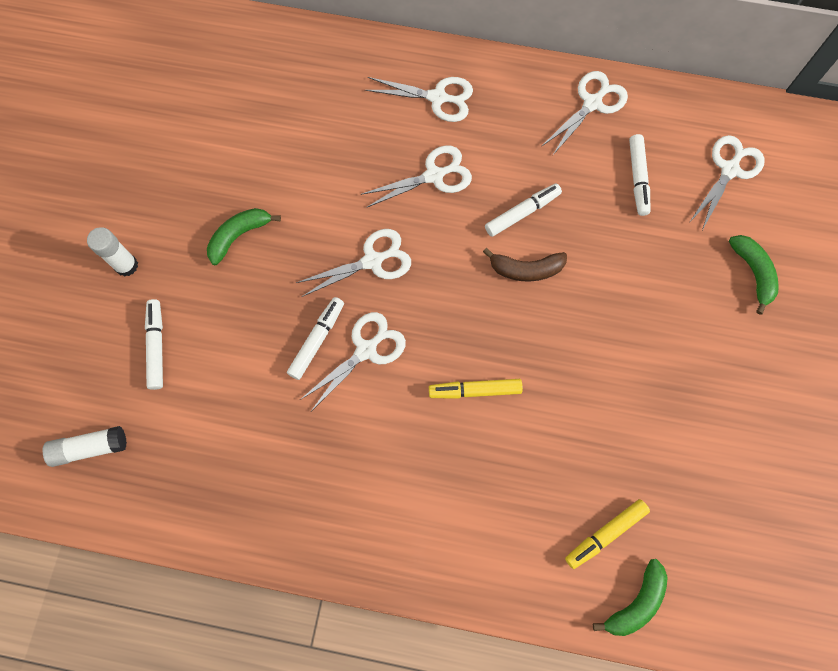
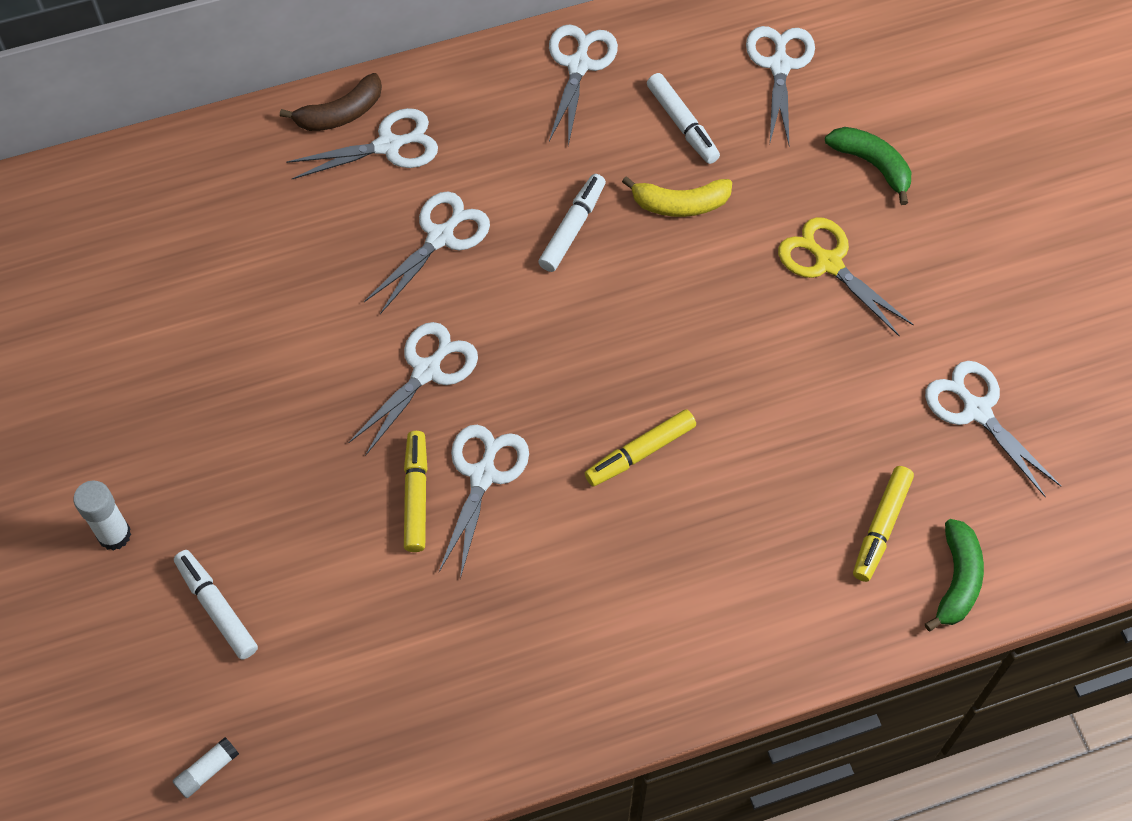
camera: 30 degrees left, 10 degrees down
white glue stick [43,426,127,467] -> white glue stick [173,737,239,798], size x0.64
green banana [207,208,281,265] -> none
white marker [287,297,344,380] -> yellow marker [404,431,428,552]
brown banana [483,248,567,282] -> brown banana moved to [280,73,382,131]
none -> yellow banana [622,176,732,217]
none -> yellow scissors [778,217,914,336]
none -> white scissors [925,361,1061,497]

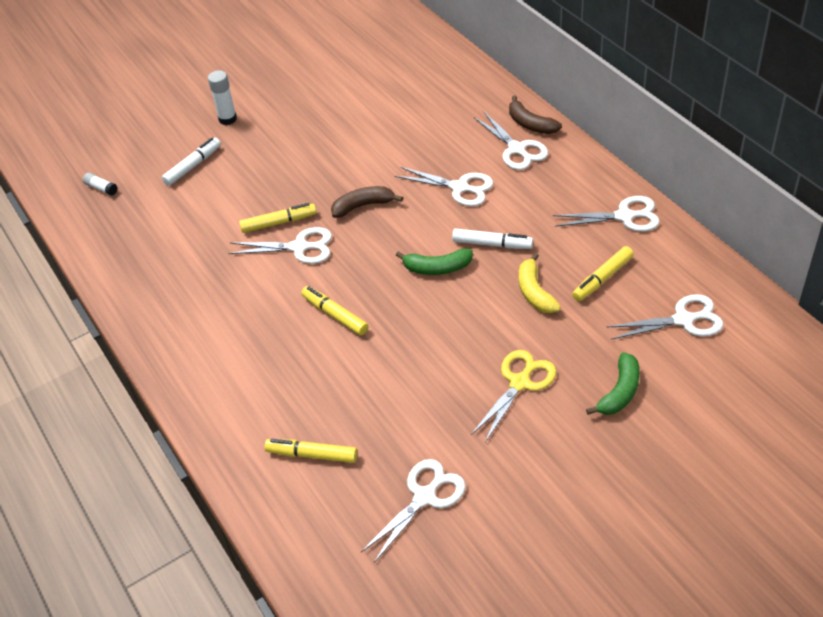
camera: 80 degrees right, 15 degrees down
white scissors [348,322,478,456] -> brown banana [331,186,403,218]
white marker [647,73,720,164] -> yellow marker [572,246,634,301]
green banana [925,519,984,632] -> green banana moved to [396,249,473,275]

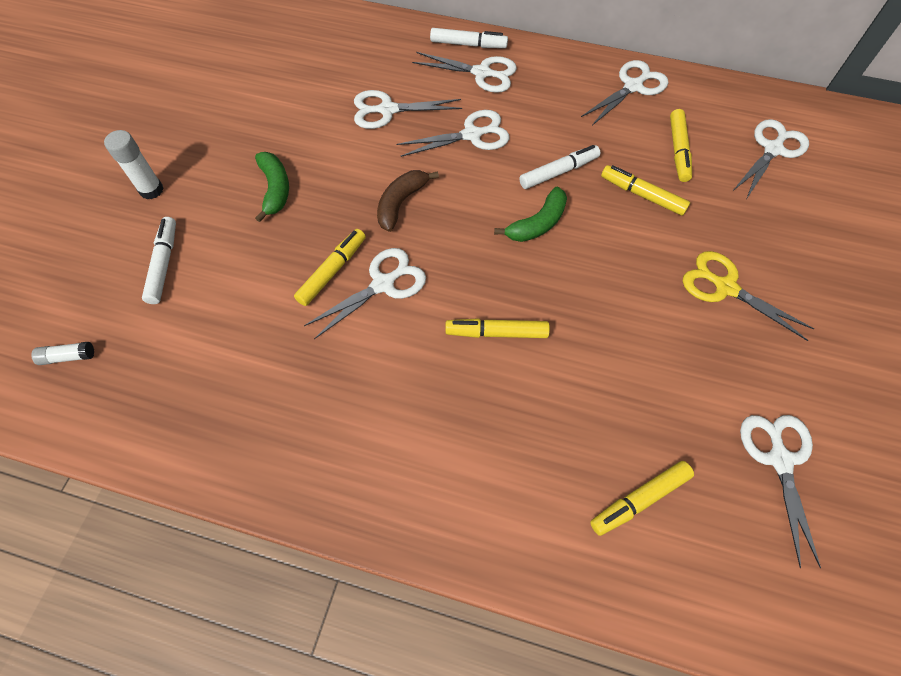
camera: 45 degrees left, 15 degrees up
yellow scissors [471,350,556,442] -> yellow scissors turned 45 degrees counterclockwise [683,251,814,341]
brown banana [509,95,562,134] -> white marker [430,28,508,48]
yellow banana [519,253,561,313] -> yellow marker [601,165,690,216]
green banana [586,352,640,415] -> green banana moved to [255,152,289,222]
none -> white scissors [354,90,462,129]

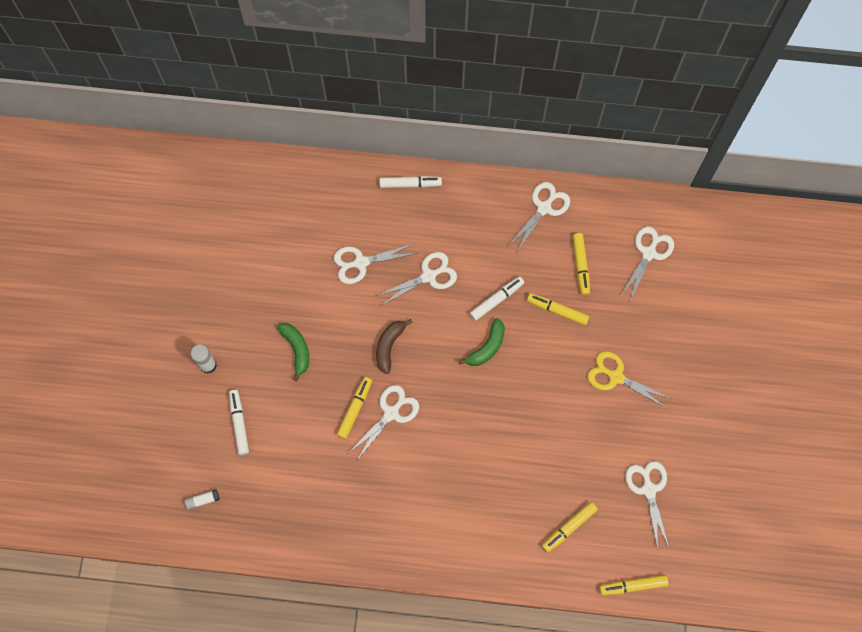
camera: 10 degrees left, 10 degrees up
white scissors [412,52,517,93] -> none
yellow marker [445,318,550,338] -> yellow marker moved to [599,575,669,595]

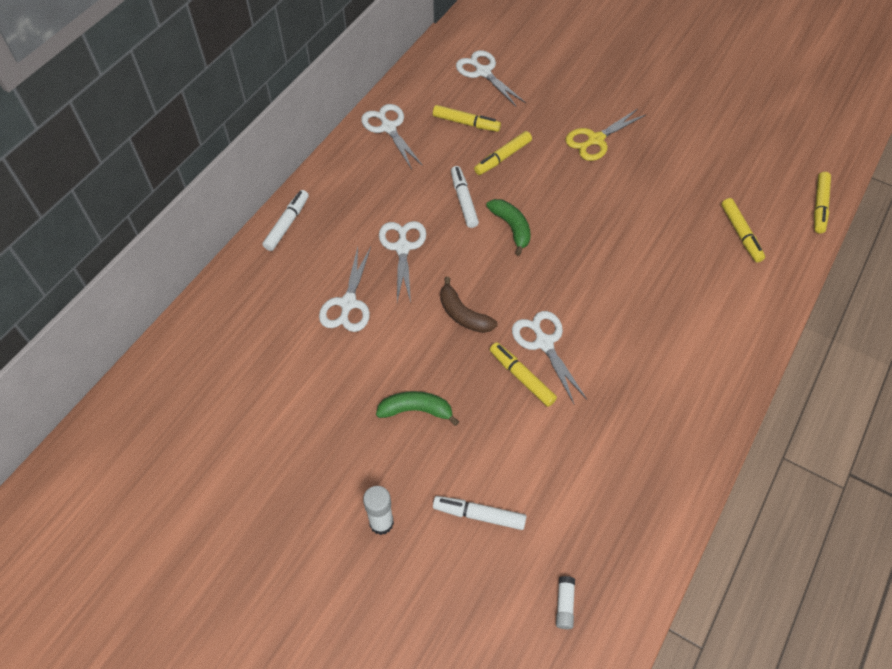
camera: 65 degrees left, 15 degrees down
white scissors [626,461,669,549] -> none

